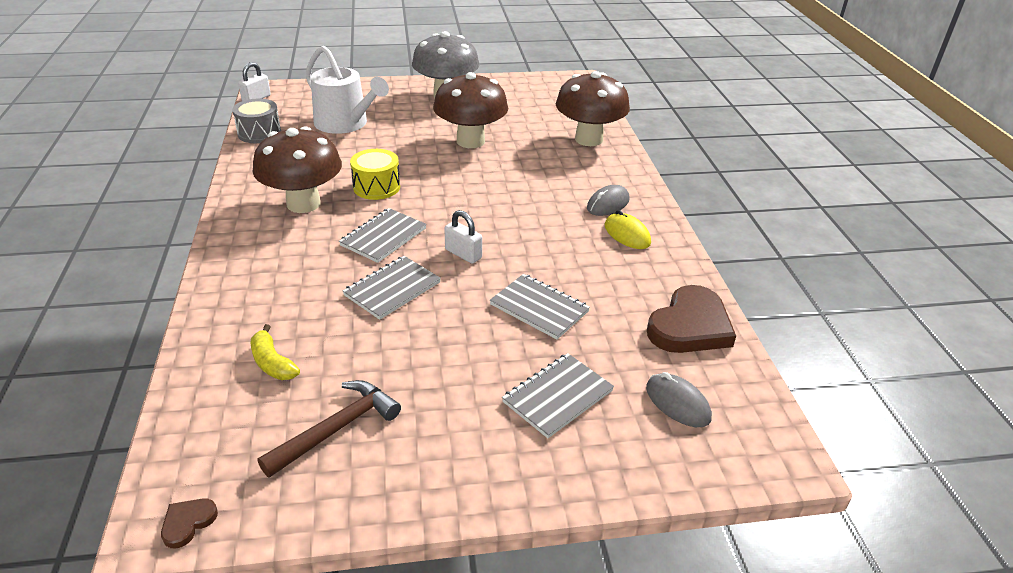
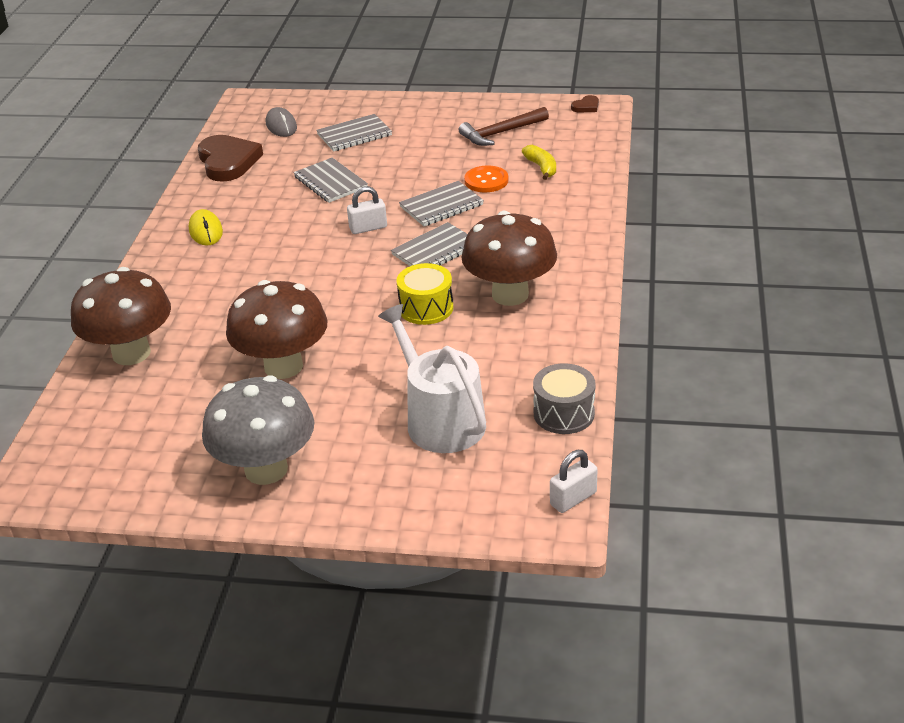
camera: 160 degrees left, 0 degrees up
white padlock [444,210,482,264] -> white padlock turned 75 degrees counterclockwise [347,186,387,234]
grey mouse [587,185,629,216] -> none
brown heart [647,285,736,353] -> brown heart turned 105 degrees clockwise [198,135,263,182]
none -> orange button [464,166,509,192]

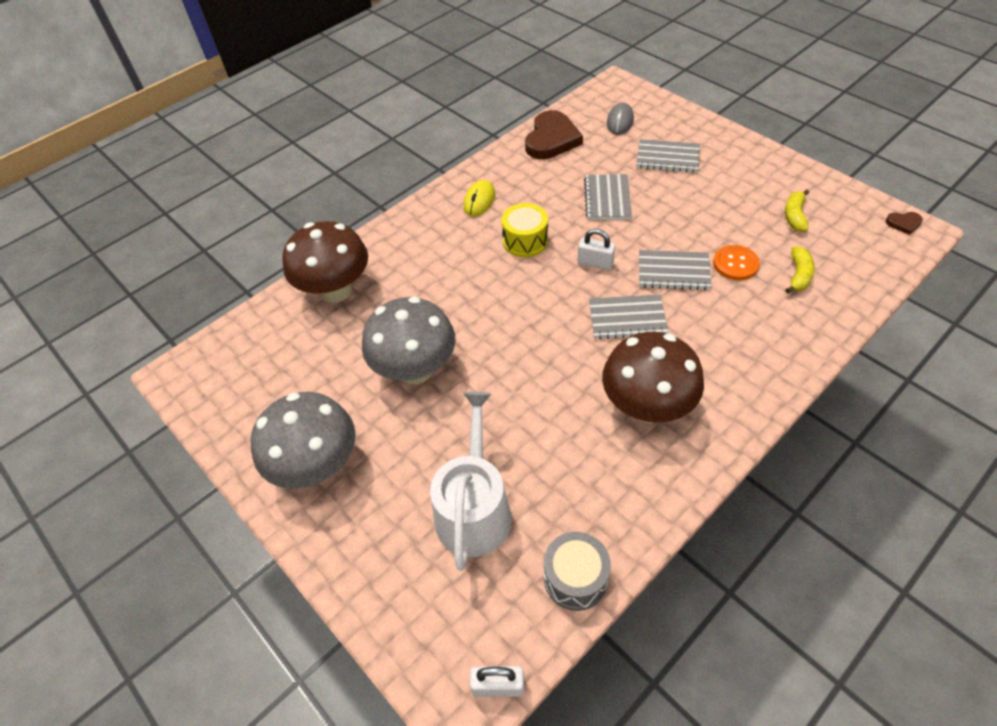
camera: 40 degrees right, 15 degrees up
brown mushroom [226,280,328,379] -> grey mushroom [362,296,455,384]
yellow drum [397,263,453,325] -> yellow drum moved to [501,203,548,257]
brown hammer [459,107,549,146] -> yellow banana [785,190,809,232]

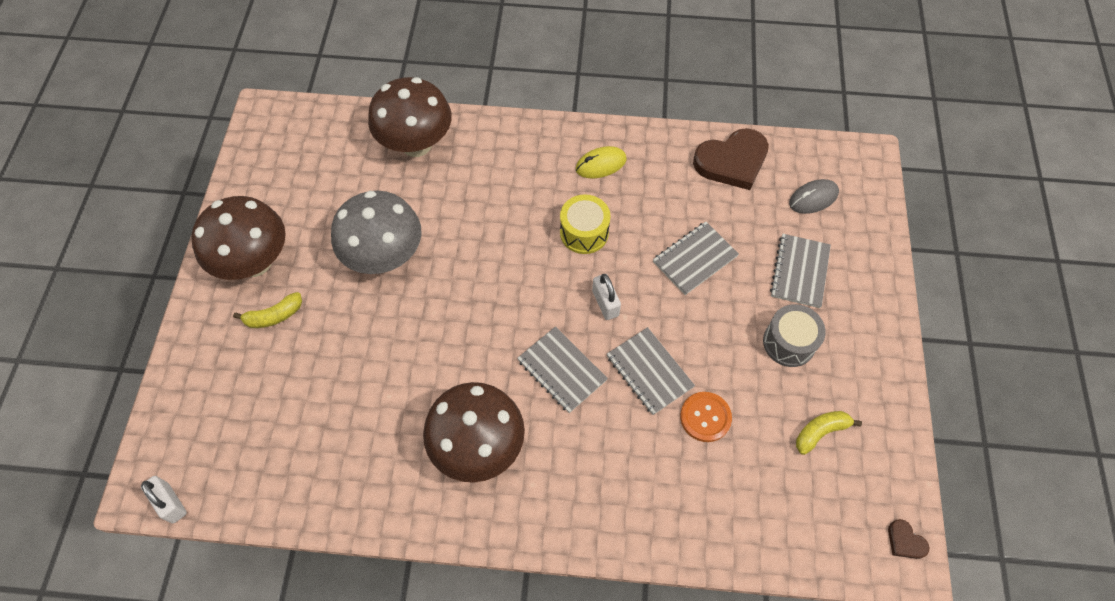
camera: 45 degrees right, 10 degrees up
grey mushroom [251,392,356,489] -> brown mushroom [191,196,286,280]
white watering can [430,392,511,571] -> none
grey drum [544,532,611,611] -> grey drum moved to [763,304,826,367]
grey notebook [636,139,700,173] -> grey notebook turned 45 degrees clockwise [770,234,831,308]
yellow banana [785,246,815,293] -> yellow banana moved to [233,292,302,328]

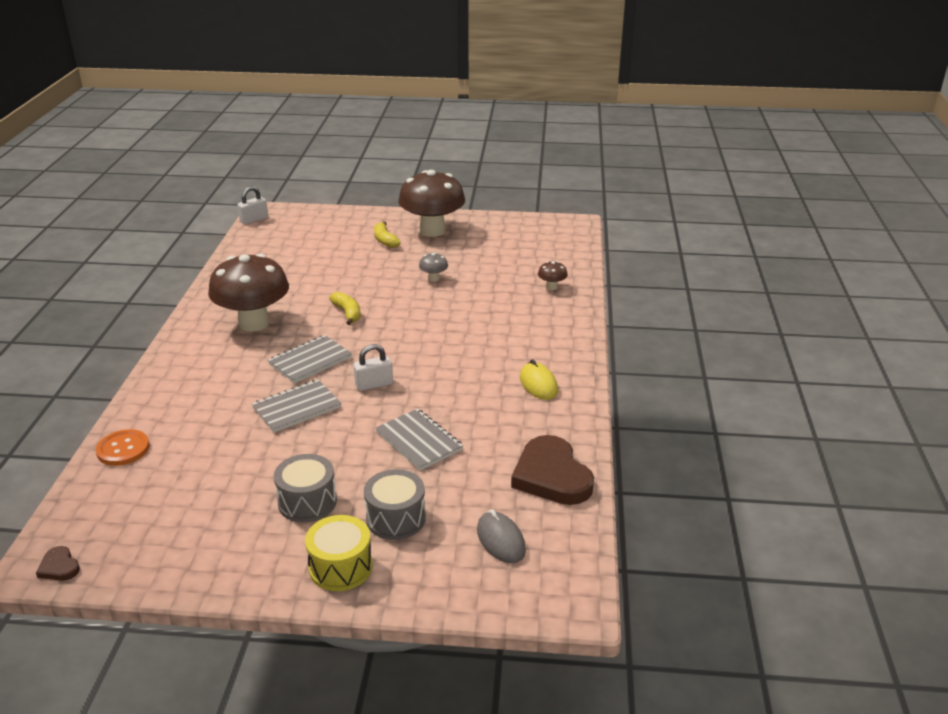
camera: 90 degrees right, 30 degrees down
grey mushroom [331,191,421,274] -> grey mushroom [419,252,448,282], size x0.40
brown mushroom [368,77,452,157] -> brown mushroom [538,261,568,290], size x0.40
yellow drum [560,194,611,254] -> yellow drum moved to [305,515,372,591]
orange button [680,392,732,442] -> orange button moved to [96,429,150,466]
grey notebook [770,234,831,308] -> grey drum [364,469,426,540]
yellow banana [796,411,862,455] -> yellow banana moved to [329,292,360,325]
brown heart [888,519,929,559] -> brown heart turned 90 degrees counterclockwise [36,546,80,581]

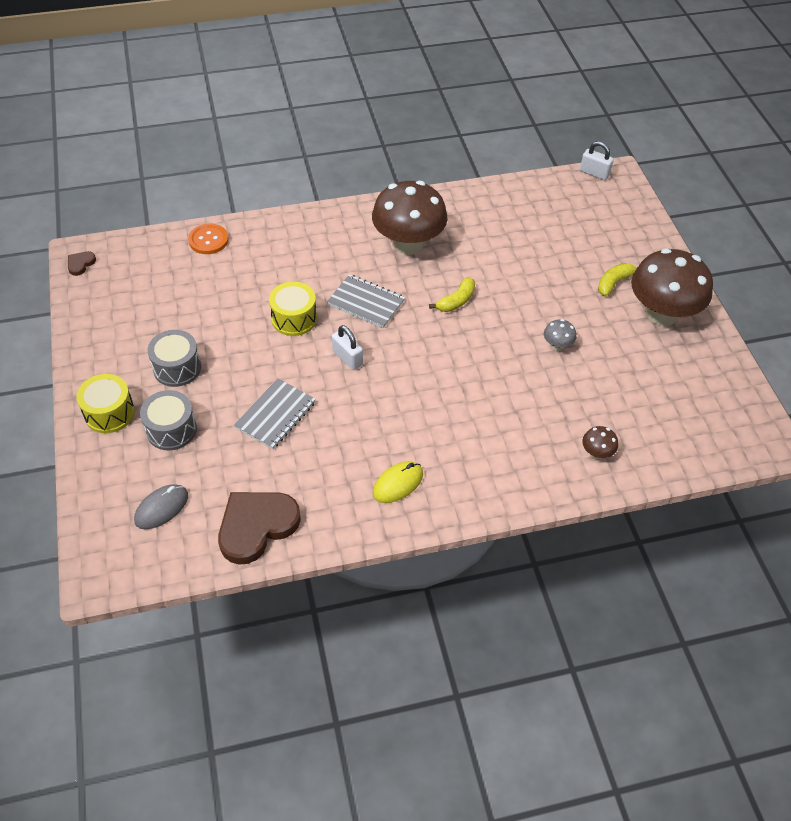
camera: 70 degrees right, 20 degrees up
grey notebook [252,380,341,433] -> yellow drum [269,281,317,336]

